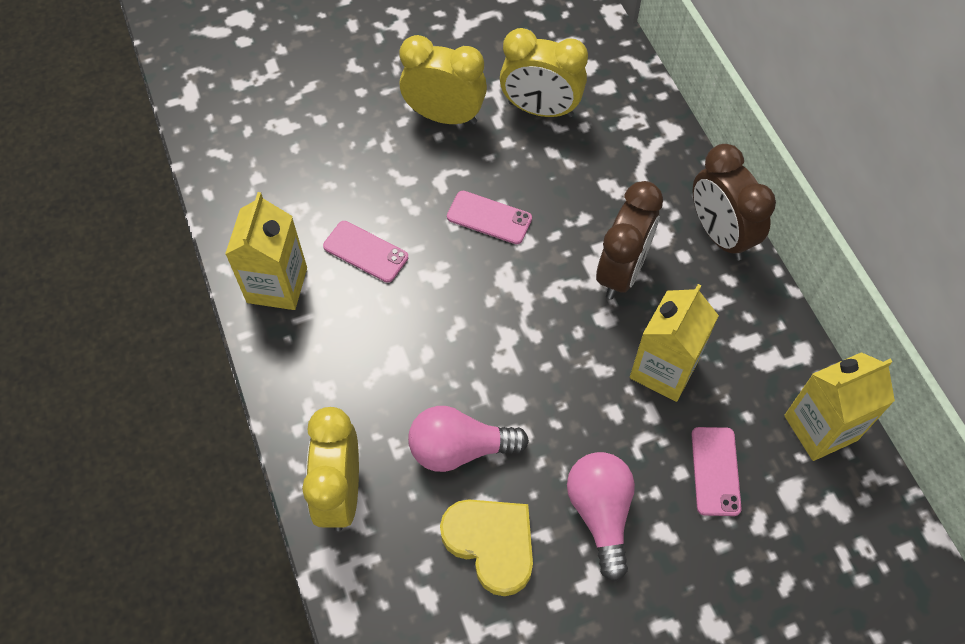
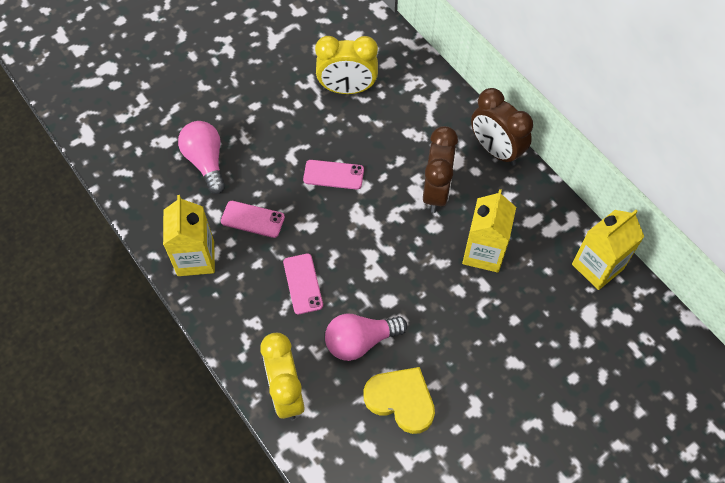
camera: 15 degrees left, 0 degrees up
yellow clock [400,35,487,125] -> none
pink light bulb [567,452,635,581] -> pink light bulb moved to [178,121,225,194]
pink phone [691,427,742,516] -> pink phone moved to [283,254,323,314]

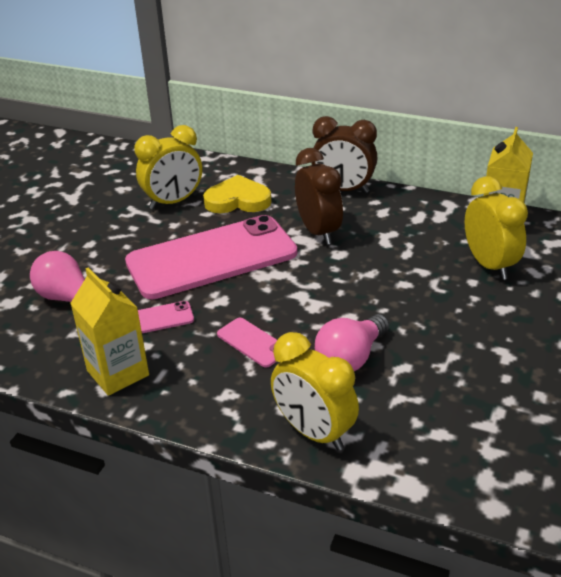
camera: 30 degrees left, 25 degrees down
pink phone [303,160,364,190] -> pink phone [125,215,297,299], size x2.48
yellow heart [363,367,435,434] -> yellow heart moved to [203,175,271,213]
yellow carton [462,189,516,273] -> none
none -> yellow clock [465,176,528,280]

